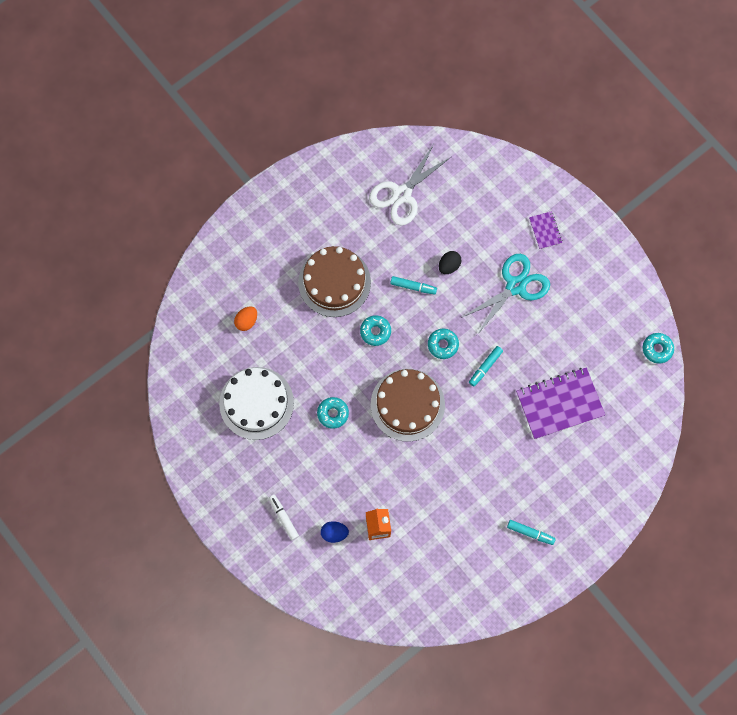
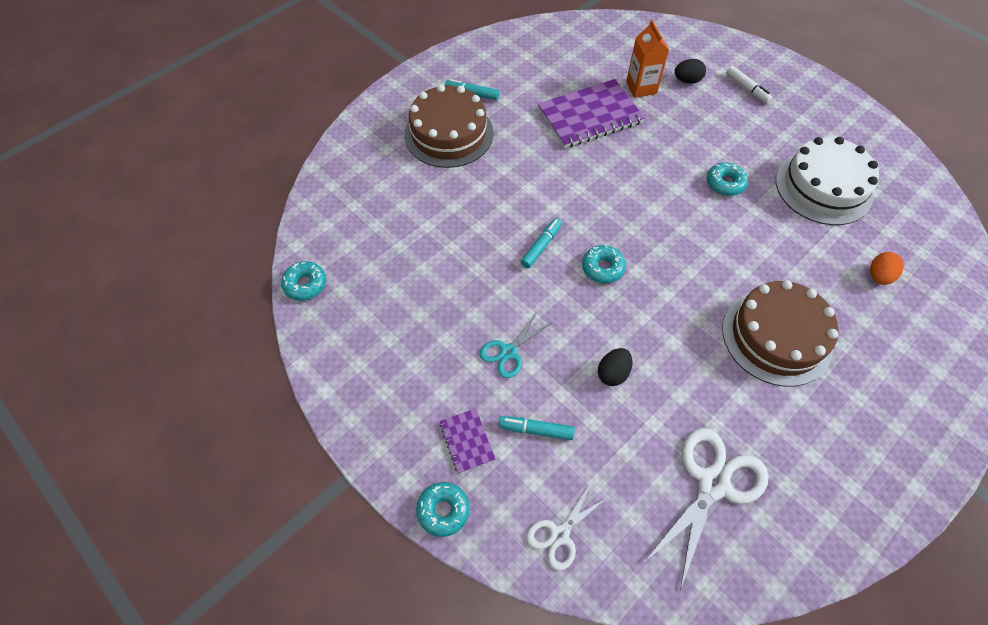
camera: 175 degrees right, 15 degrees down
blue egg [321,521,349,543] -> black egg [674,59,706,84]
turquoise donut [360,315,391,346] -> turquoise donut moved to [416,482,470,537]
brown cake [371,369,445,442] -> brown cake moved to [404,84,494,168]
turquoise marker [390,276,437,295] -> turquoise marker moved to [499,416,575,440]
turquoise scissors [461,254,550,335] -> turquoise scissors [479,311,553,378], size x0.57
purple notebook [516,367,605,439] -> purple notebook moved to [538,79,645,148]
none -> white scissors [526,483,610,571]

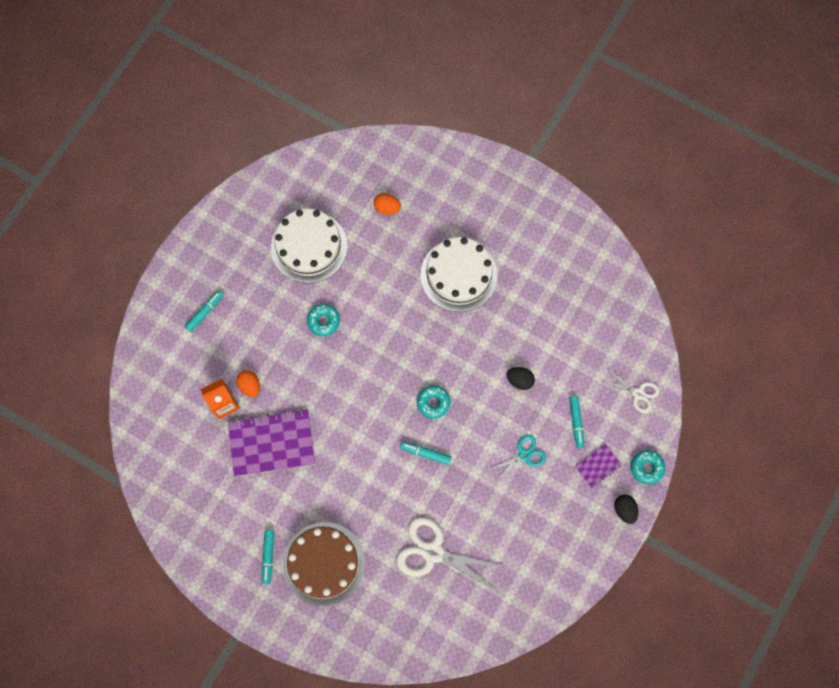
camera: 105 degrees left, 15 degrees up
turquoise donut [281,261,326,301] -> none
turquoise scissors [479,311,553,378] -> turquoise scissors turned 60 degrees counterclockwise [488,435,546,481]
purple notebook [538,79,645,148] -> purple notebook turned 60 degrees counterclockwise [228,409,315,476]
white scissors [645,428,769,590] -> white scissors moved to [396,517,503,591]
black egg [674,59,706,84] -> black egg moved to [614,495,638,524]
brown cake [722,280,839,387] -> white cake [420,237,498,312]
white marker [726,66,773,104] -> turquoise marker [185,290,224,332]
none -> orange egg [236,370,260,397]

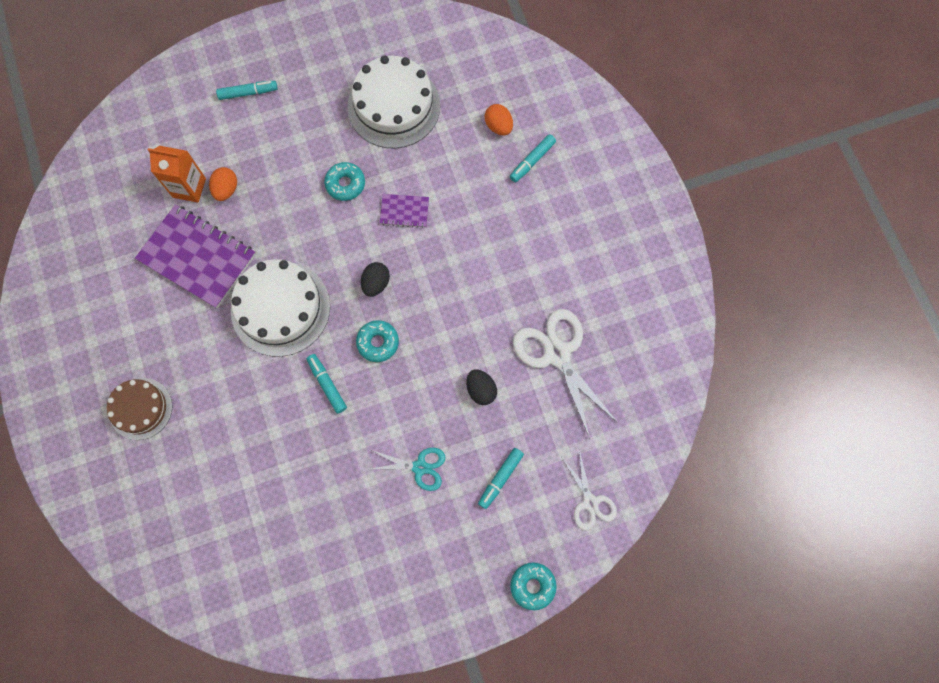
camera: 40 degrees right, 0 degrees up
turquoise marker [262,530,274,584] -> turquoise marker moved to [510,134,556,182]
brown cake [283,522,365,606] -> brown cake [107,378,173,440], size x0.61
white scissors [396,517,503,591] -> white scissors moved to [513,309,618,439]
white cake [420,237,498,312] -> white cake moved to [231,259,330,357]
purple notebook [575,444,622,488] -> purple notebook moved to [380,194,429,228]
black egg [614,495,638,524] -> black egg moved to [361,262,390,297]

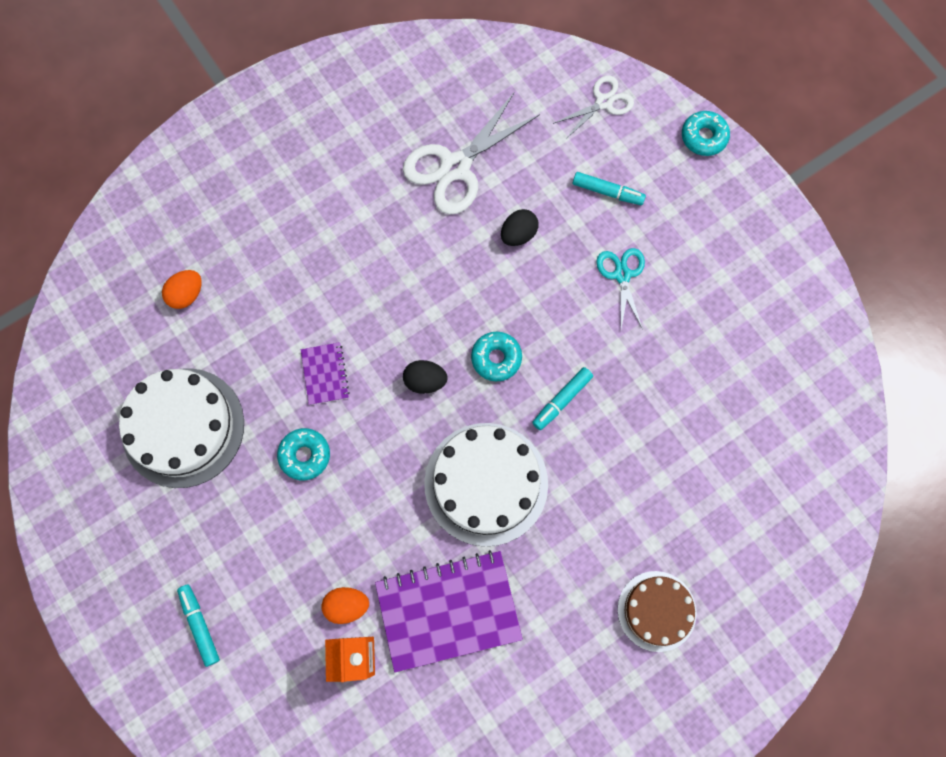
camera: 105 degrees left, 0 degrees up
purple notebook [135,204,256,308] -> purple notebook turned 60 degrees clockwise [375,550,523,673]
turquoise marker [510,134,556,182] -> none

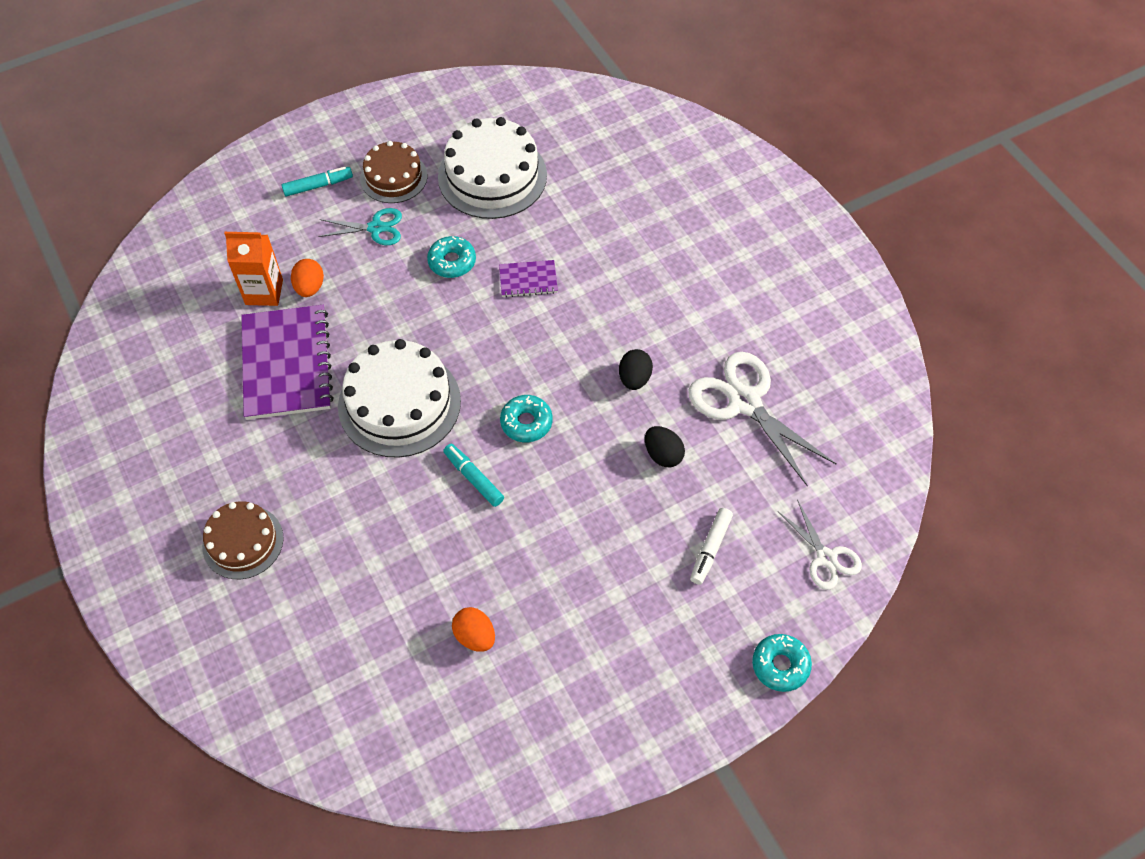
camera: 95 degrees right, 15 degrees down
orange egg [162,270,202,309] -> orange egg moved to [452,607,495,652]
black egg [403,360,448,394] -> black egg moved to [619,349,653,390]
turquoise marker [573,172,646,205] -> white marker [690,508,733,585]
turquoise scissors [596,248,645,330] -> turquoise scissors moved to [318,208,402,245]
none -> brown cake [360,141,427,203]

